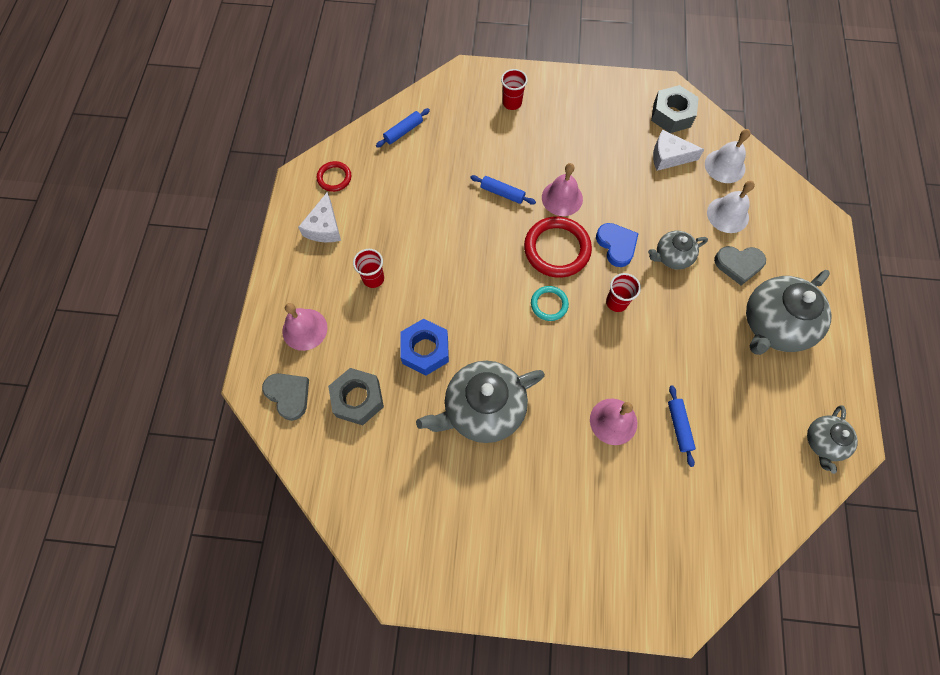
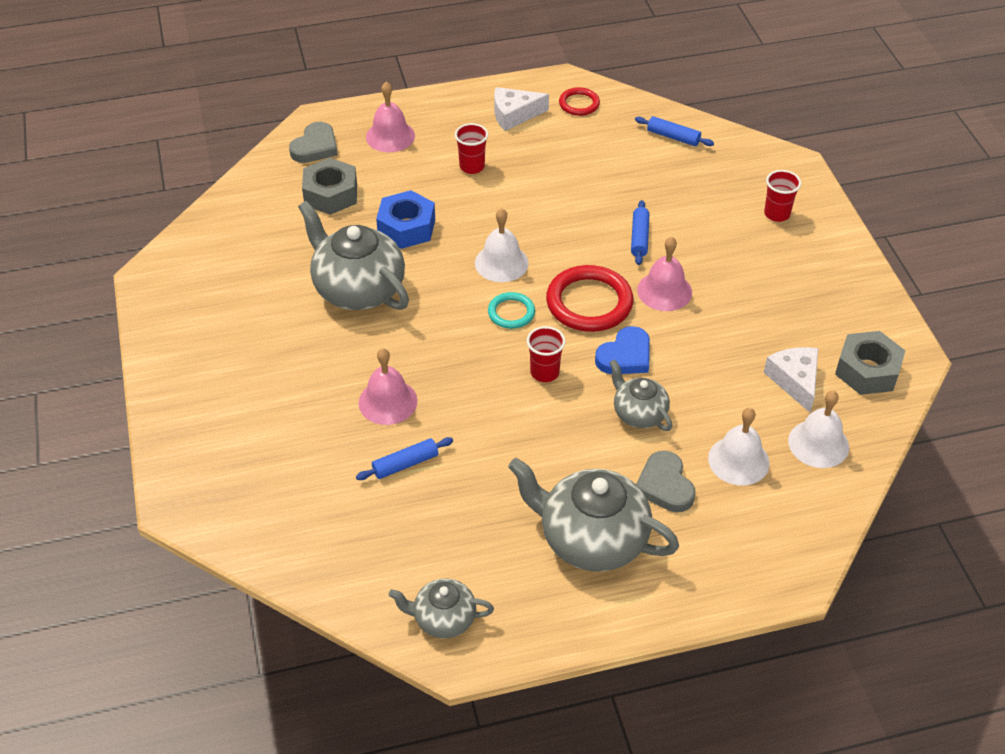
camera: 70 degrees right, 20 degrees down
none -> white bell [475,208,529,282]

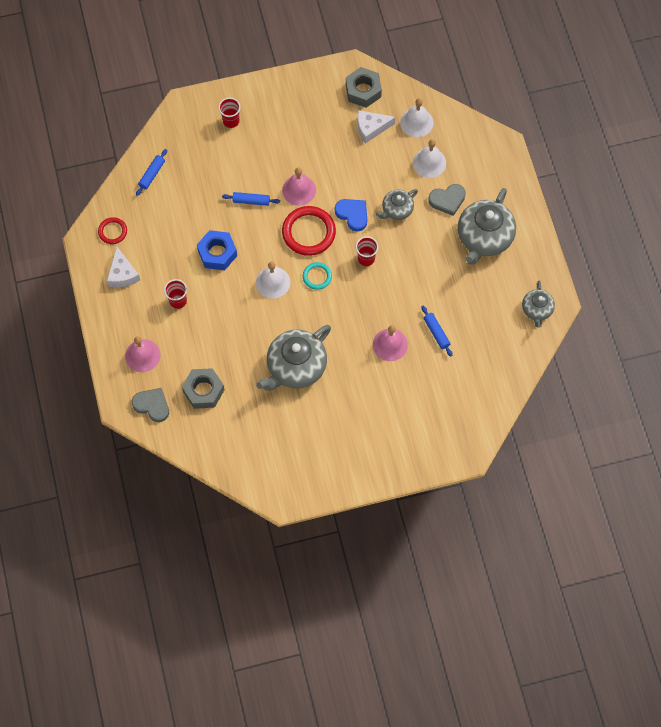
camera: 90 degrees left, 20 degrees up
blue nut [376,190,435,249] -> blue nut moved to [197,230,237,270]

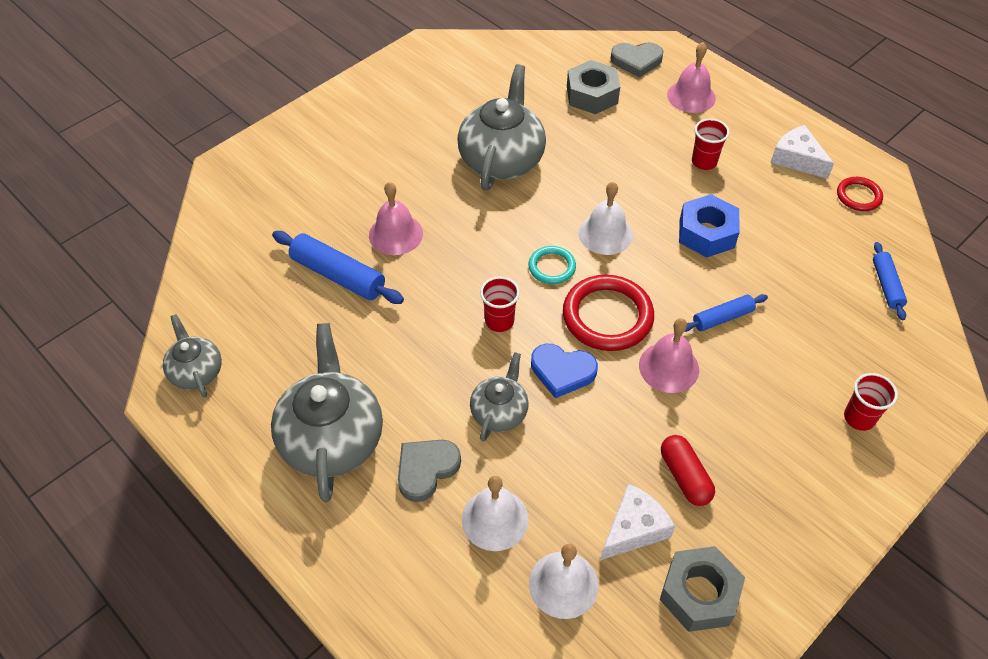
camera: 150 degrees right, 15 degrees down
blue rolling pin [421,306,453,357] -> blue rolling pin [272,231,404,304], size x1.66
none -> red capsule [661,435,715,506]

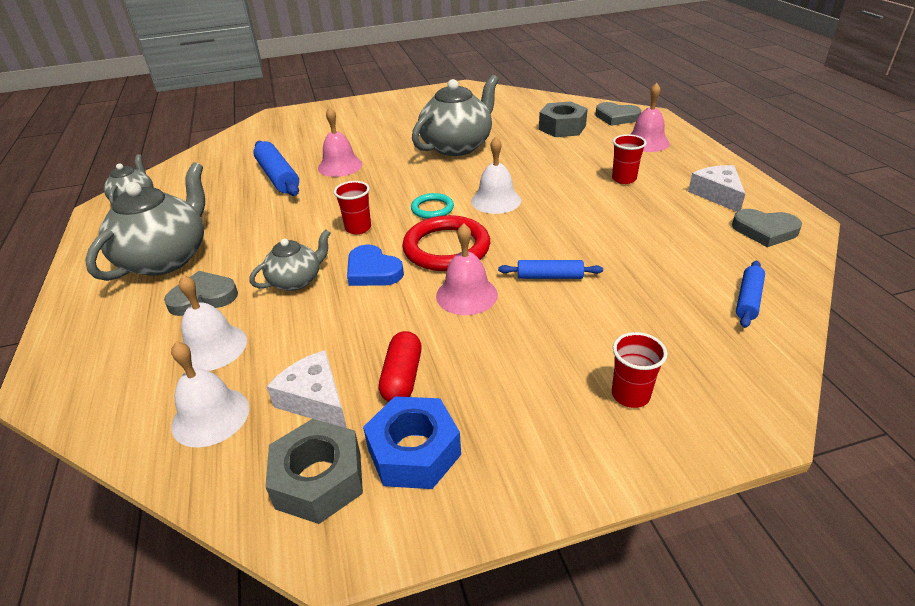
camera: 30 degrees right, 15 degrees down
white cheese [600,483,675,560] -> white cheese turned 120 degrees counterclockwise [266,350,347,428]
blue nut [679,194,740,257] -> blue nut moved to [363,396,461,489]
red ring [837,177,883,211] -> grey heart [732,209,802,247]

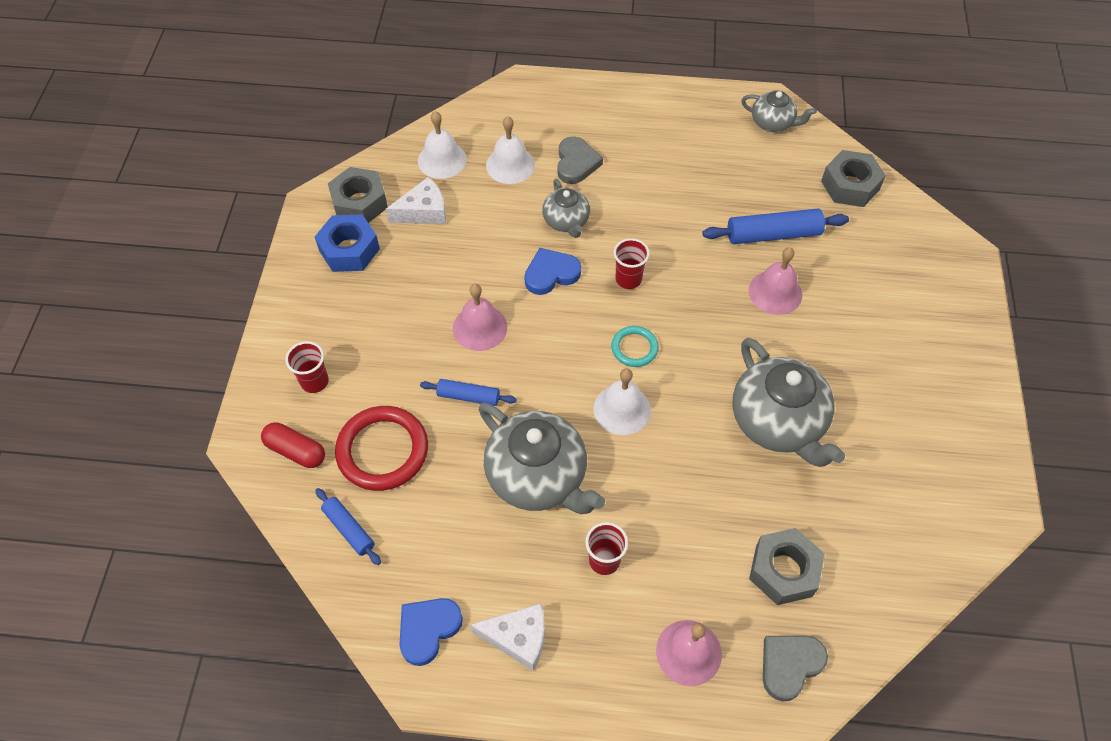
camera: 110 degrees right, 20 degrees up
grey teapot [85,162,205,281] -> grey teapot moved to [479,403,605,514]
red capsule [379,331,422,402] -> red capsule moved to [261,422,325,468]
red ring [402,215,490,271] -> red ring moved to [335,406,428,491]
blue rolling pin [498,260,603,279] -> blue rolling pin turned 75 degrees clockwise [420,379,517,406]
grey heart [732,209,802,247] -> blue heart [399,598,463,666]
none -> grey nut [821,150,886,207]

